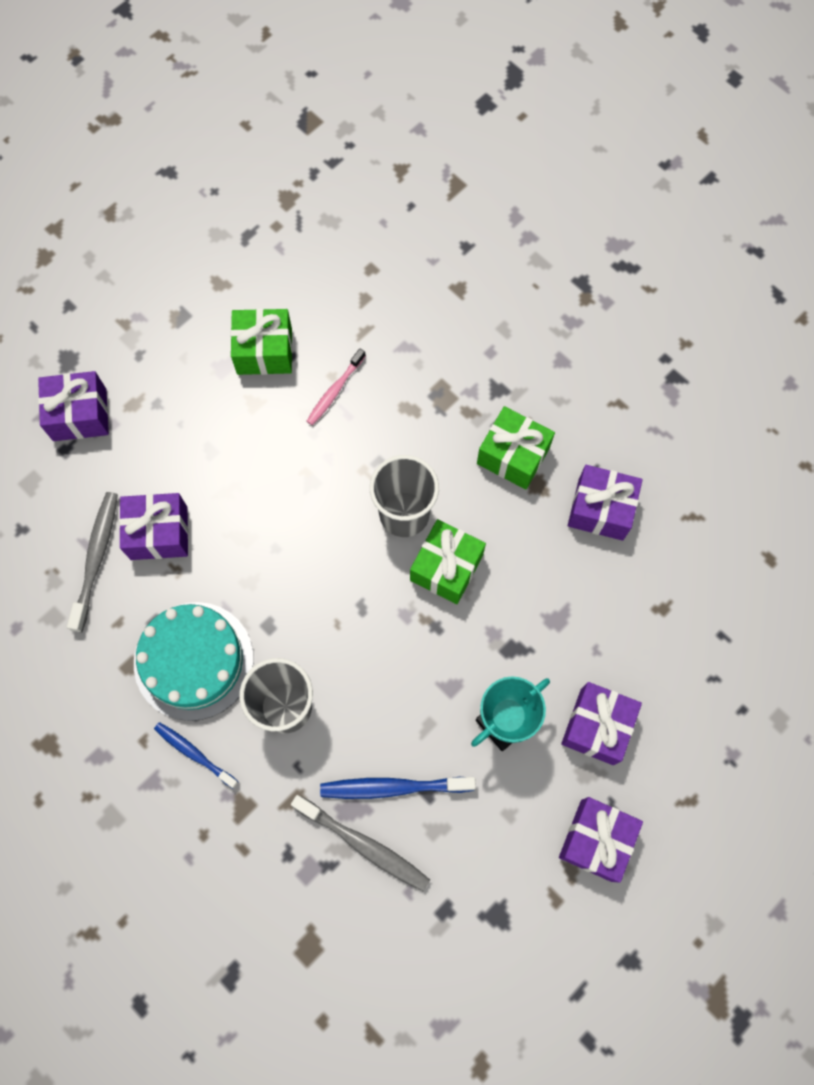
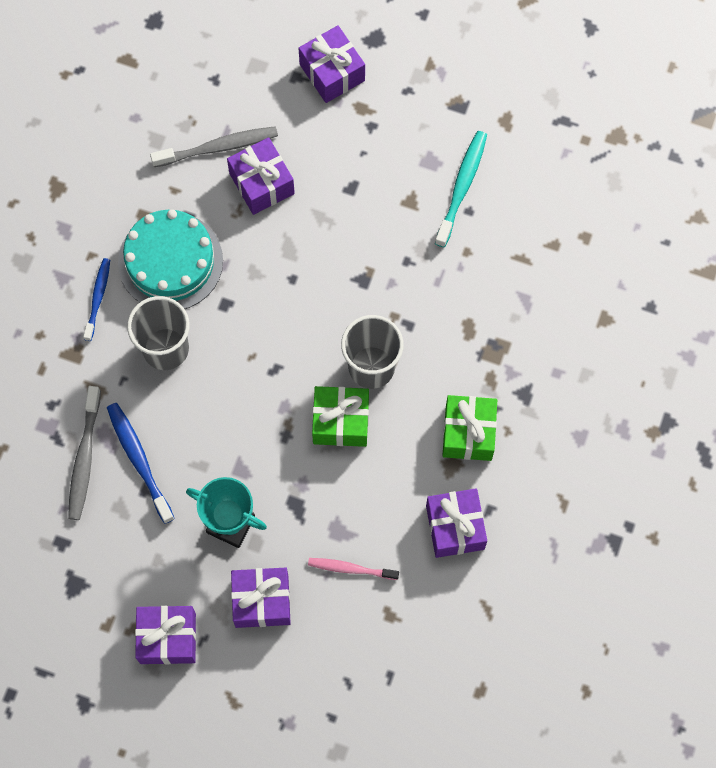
camera: 65 degrees right, 0 degrees up
green gift [231,309,293,375] -> turquoise toothbrush [435,131,487,247]
pink toothbrush [307,348,366,425] -> pink toothbrush moved to [308,558,399,580]

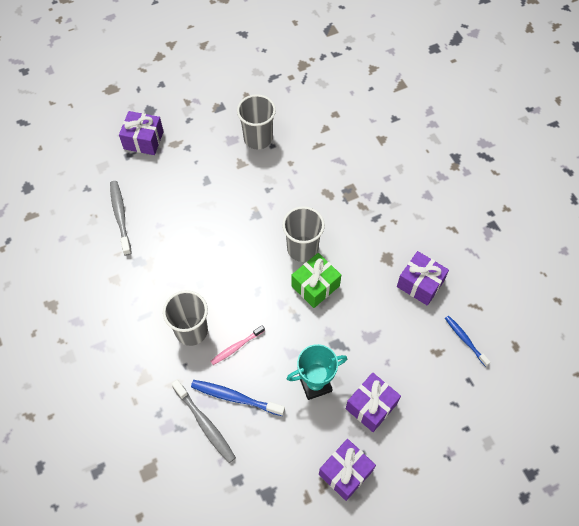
camera: 45 degrees left, 10 degrees down
blue toothbrush [83,258,110,341] -> blue toothbrush moved to [445,316,490,367]
turquoise cake [118,209,223,309] -> none
grey toothbrush [150,126,278,167] -> grey toothbrush turned 45 degrees counterclockwise [110,181,132,256]
purple gift [227,137,295,215] -> none
pink toothbrush [308,558,399,580] -> pink toothbrush moved to [211,325,265,365]
turquoise toothbrush [435,131,487,247] -> grey cup [237,94,276,149]
green gift [442,395,497,461] -> none

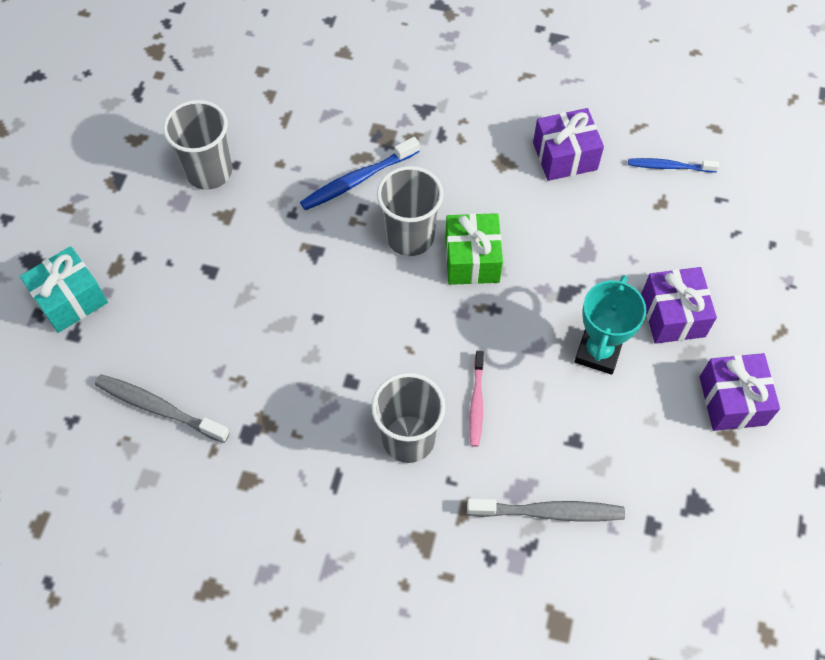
camera: 50 degrees left, 0 degrees up
purple gift [119,111,164,155] -> turquoise gift [20,246,108,333]
blue toothbrush [191,380,285,416] -> blue toothbrush moved to [300,137,420,210]

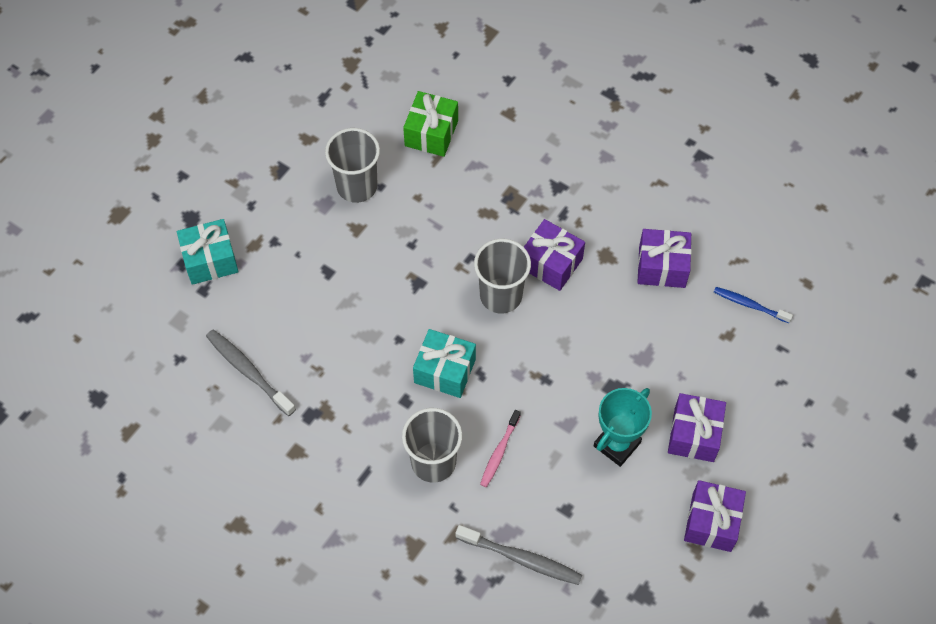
camera: 20 degrees right, 0 degrees up
blue toothbrush [300,137,420,210] -> none
green gift [445,213,503,285] -> green gift moved to [403,91,458,157]
none -> turquoise gift [413,329,476,398]
none -> purple gift [524,219,585,291]

